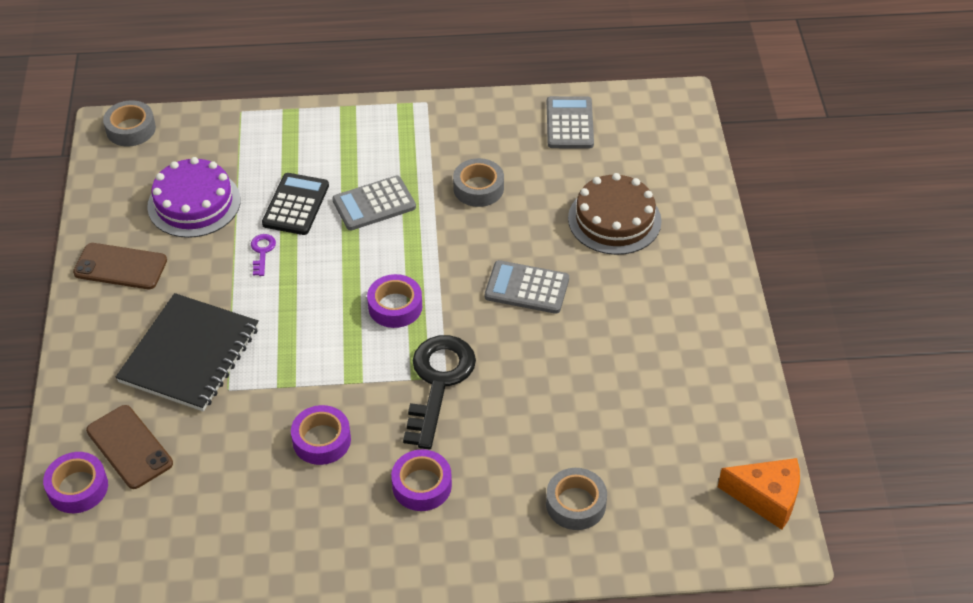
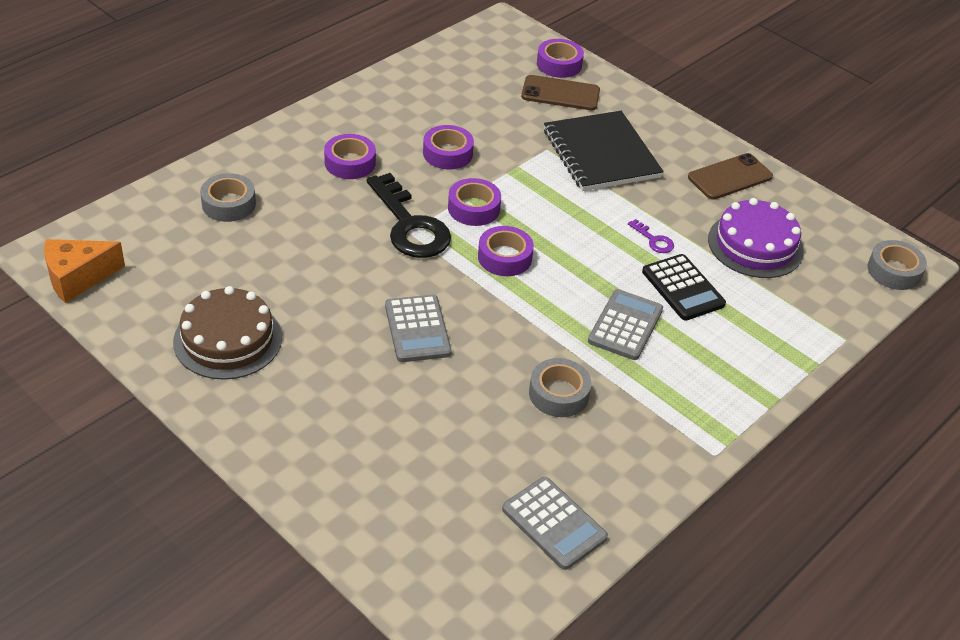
camera: 135 degrees right, 5 degrees down
grey calculator [485,260,569,314] -> grey calculator turned 105 degrees clockwise [385,295,452,362]
brown cake [568,173,662,255] -> brown cake moved to [173,286,282,380]
none -> purple tape [448,178,501,226]

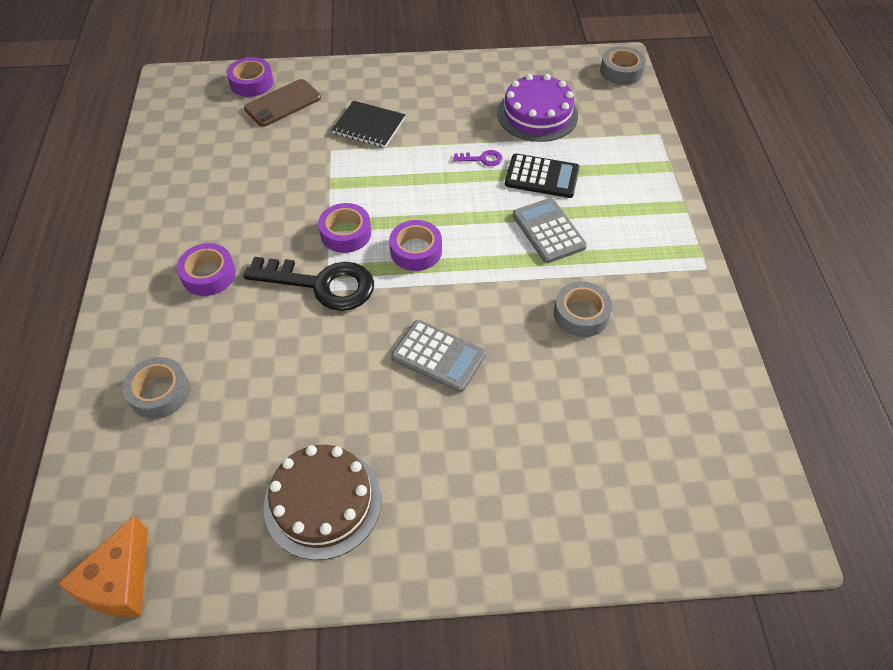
camera: 45 degrees left, 10 degrees up
purple tape [423,125,474,169] -> none
grey calculator [502,477,608,570] -> none
black notebook [544,111,664,191] -> black notebook [332,100,405,148], size x0.62
brown phone [688,153,773,200] -> none

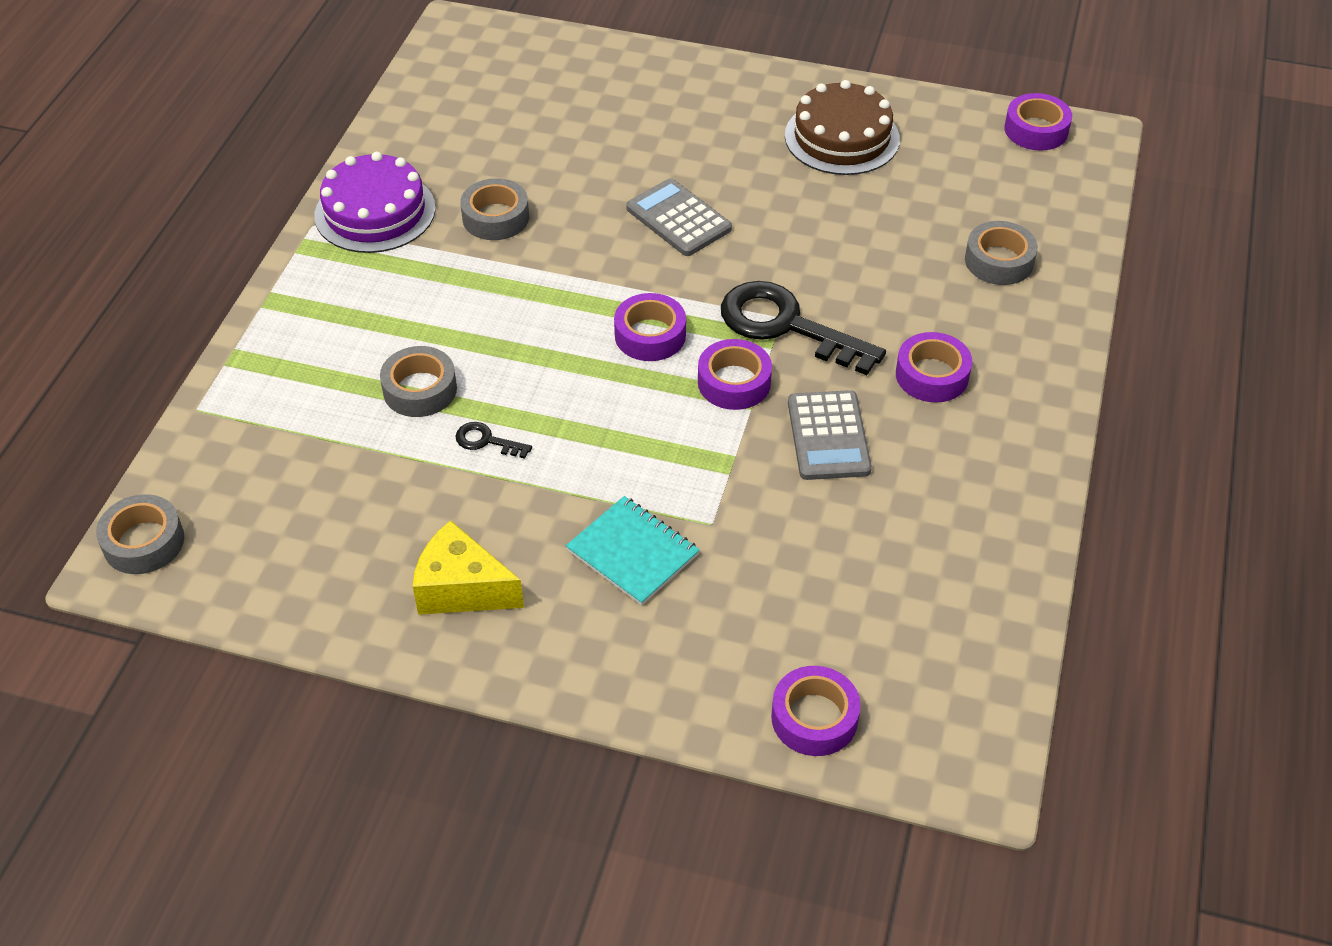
camera: 160 degrees left, 5 degrees down
orange cheese [57,515,148,617] -> purple tape [1005,93,1072,151]
brown phone [244,79,321,127] -> none
black notebook [332,100,405,148] -> turquoise notebook [566,496,700,606]
purple key [453,150,502,166] -> black key [455,422,532,459]
purple cake [497,74,578,142] -> purple cake moved to [315,152,436,253]
black calculator [505,154,579,198] -> grey tape [380,346,457,417]
grey calculator [513,198,587,263] -> grey calculator moved to [788,390,872,480]
none -> yellow cheese [413,520,524,615]

